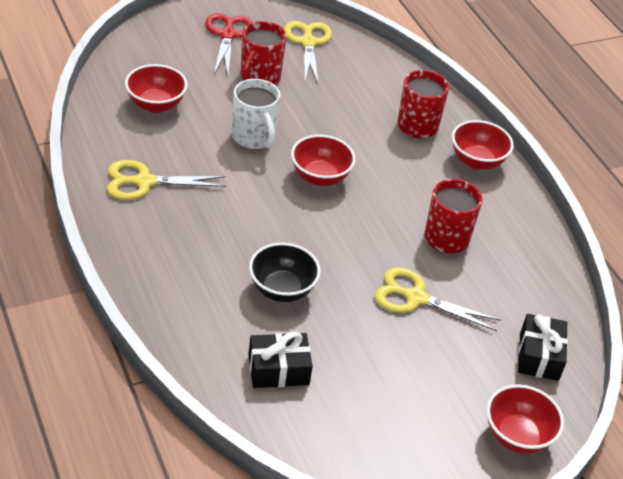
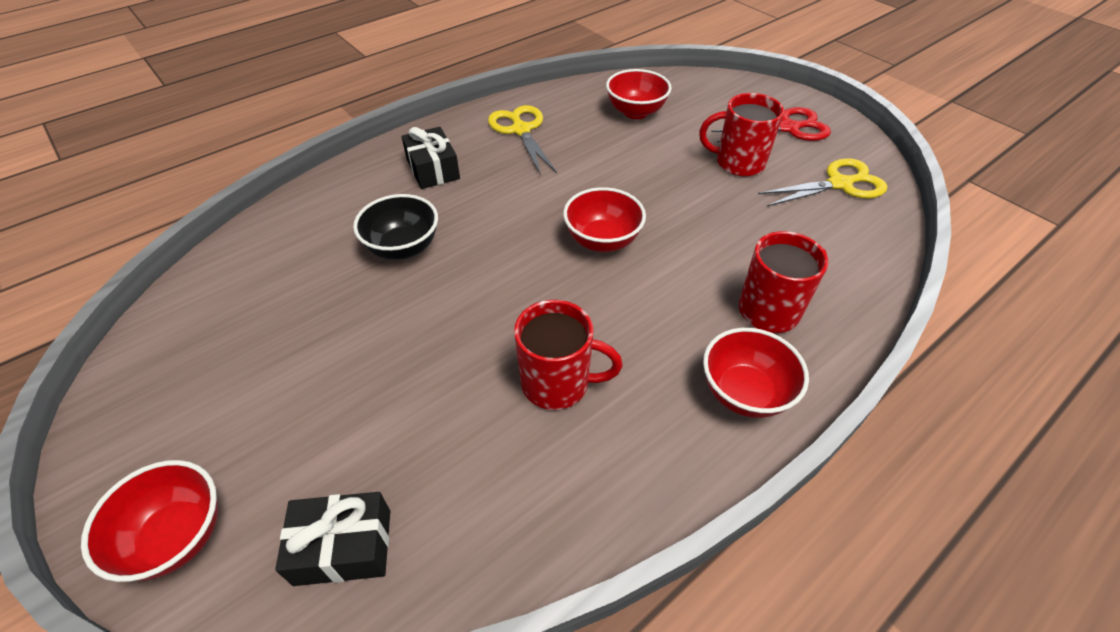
camera: 80 degrees right, 5 degrees up
white mug [232,79,281,149] -> none
black gift [248,332,313,388] -> black gift moved to [402,127,460,189]
yellow scissors [375,267,501,331] -> none

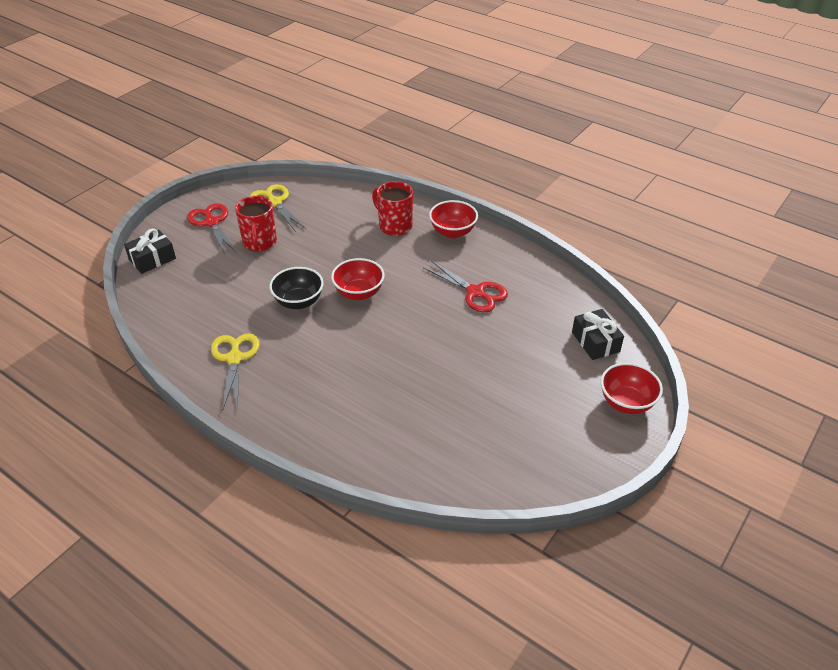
camera: 105 degrees left, 5 degrees down
black bowl [353,194,438,260] -> black bowl moved to [269,267,324,309]
black gift [402,127,460,189] -> black gift moved to [124,229,176,274]
yellow scissors [488,105,557,175] -> yellow scissors turned 120 degrees clockwise [211,333,260,411]
red mug [514,300,623,410] -> red scissors [423,261,508,312]
red bowl [606,69,672,119] -> none

